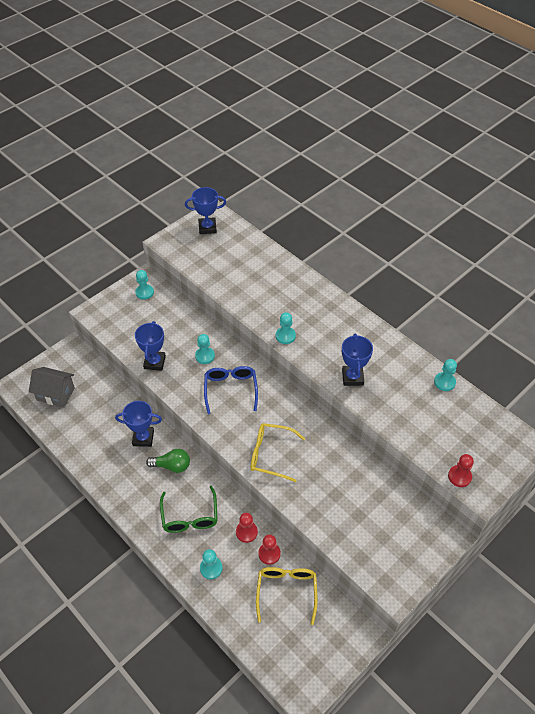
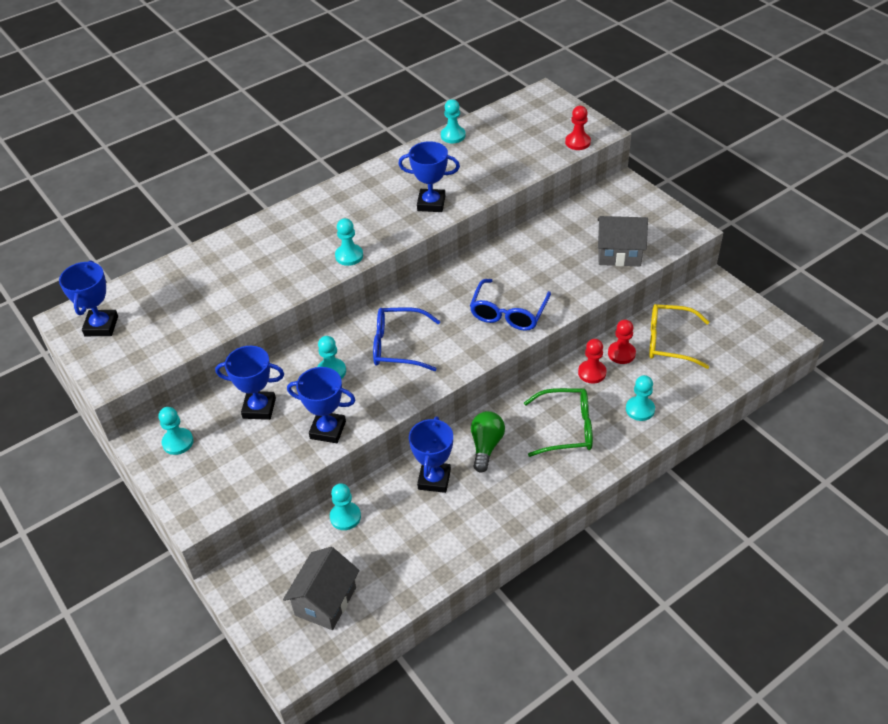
camera: 80 degrees left, 5 degrees down
yellow glasses [251,423,305,482] -> blue glasses [470,279,551,331]
none -> blue trophy [215,346,284,420]
none -> turquoise pawn [330,483,361,530]
none -> grey house [598,216,648,267]

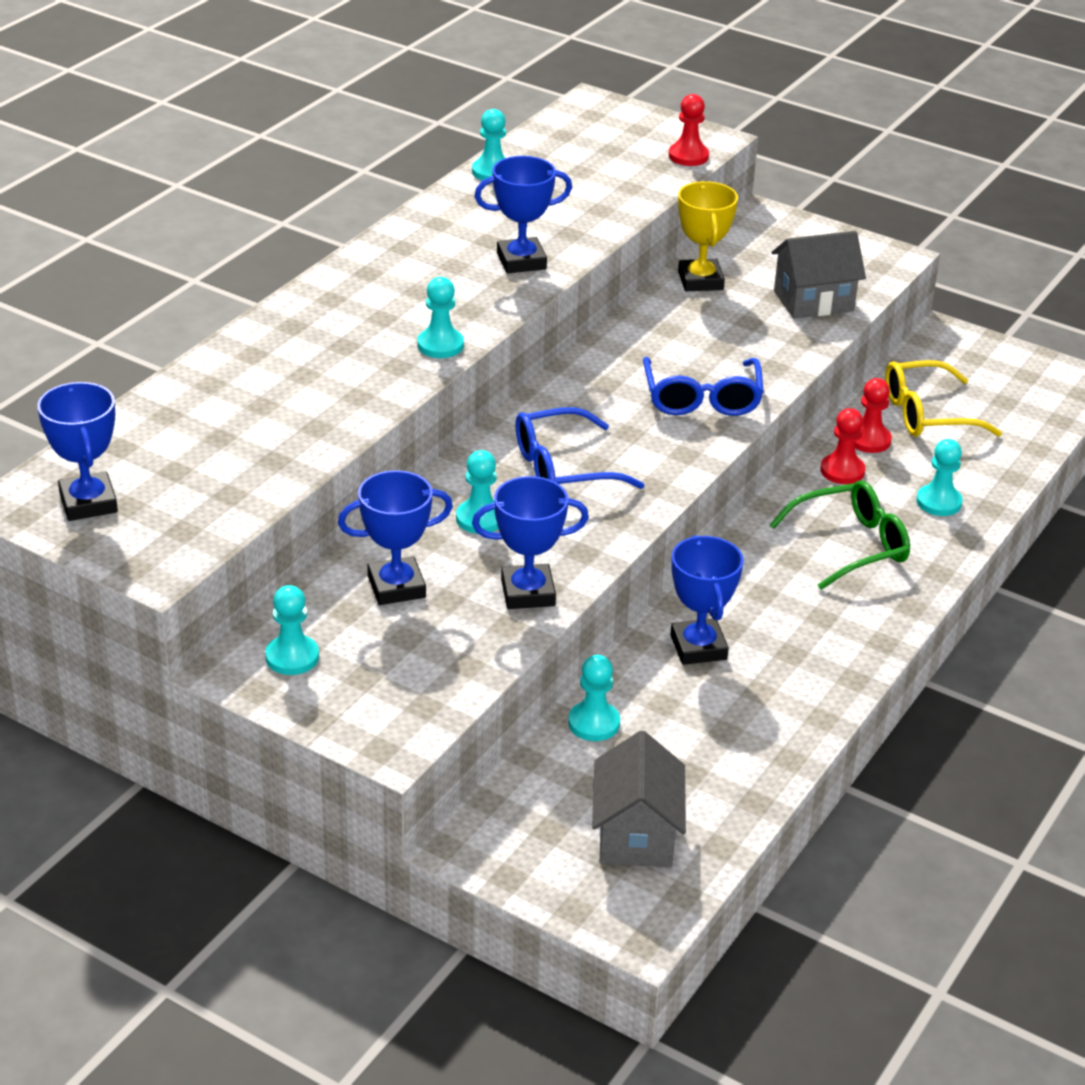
camera: 25 degrees left, 10 degrees down
green light bulb [471,411,505,473] -> none
none -> yellow trophy [678,181,738,291]

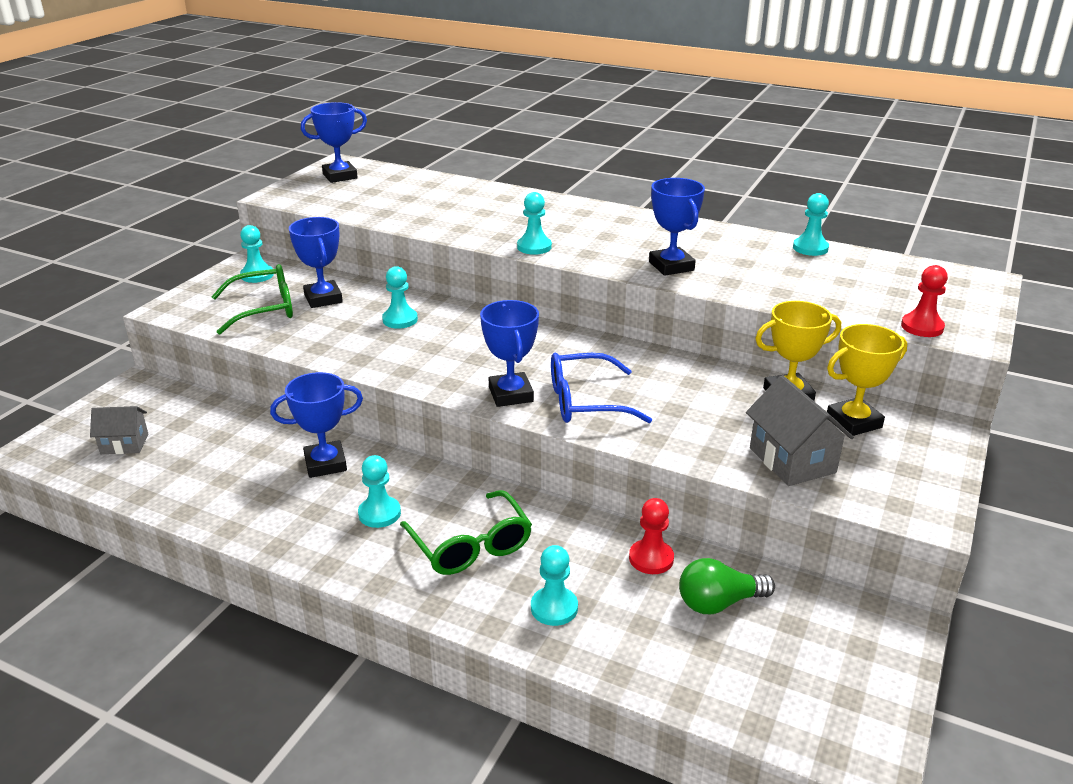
camera: 85 degrees right, 5 degrees down
blue trophy [472,476,589,609] -> blue trophy moved to [480,300,539,407]
blue glasses [515,407,645,489] -> none
turquoise pawn [568,655,620,741] -> turquoise pawn moved to [358,455,401,528]
grey house [592,731,686,867] -> grey house [90,406,148,454], size x0.65
red pawn [821,408,865,484] -> none
yellow glasses [885,360,1002,437] -> green light bulb [679,558,775,614]
none -> green glasses [211,264,293,335]
none -> yellow trophy [827,324,907,436]

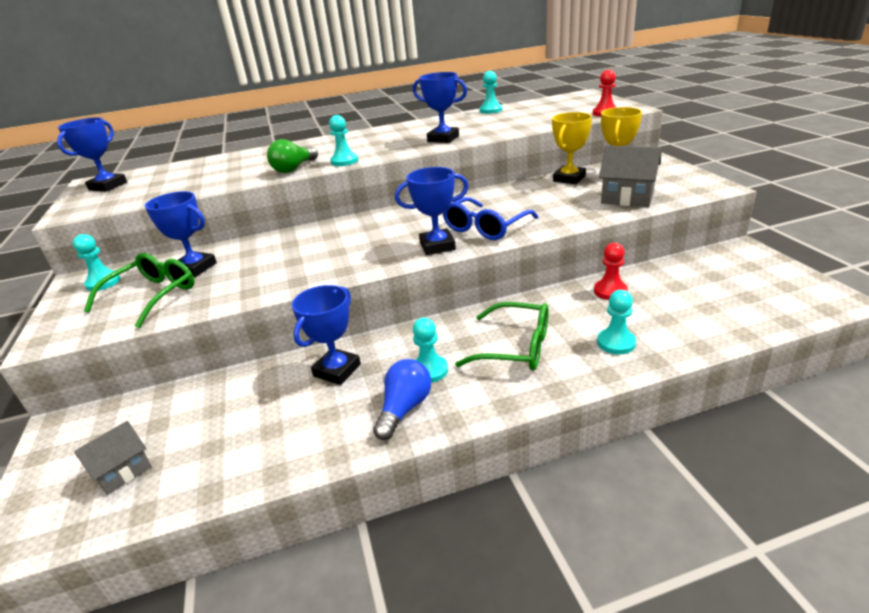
camera: 40 degrees left, 0 degrees up
turquoise pawn [382,266,418,329] -> none
blue trophy [480,300,539,407] -> blue trophy turned 45 degrees counterclockwise [395,167,469,255]
green light bulb [679,558,775,614] -> green light bulb moved to [267,139,318,173]
none -> blue light bulb [373,359,431,440]

